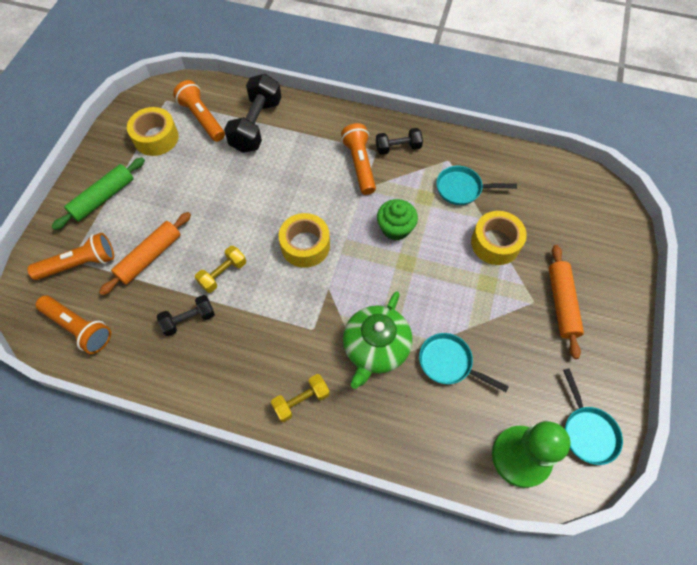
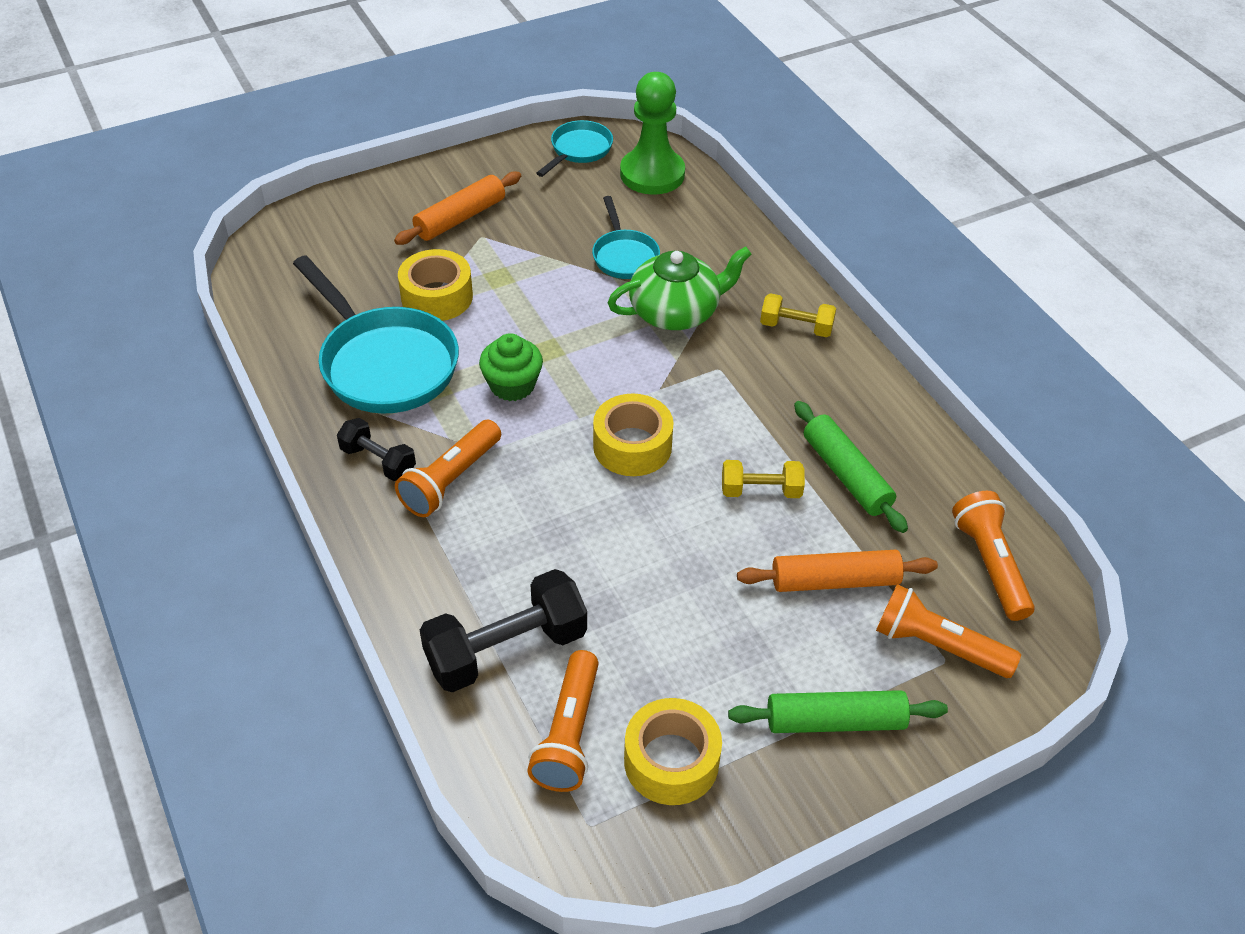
camera: 135 degrees left, 15 degrees down
black dumbbell [157,295,215,336] -> green rolling pin [794,401,908,533]
turquoise pan [436,166,517,205] -> turquoise pan [293,255,459,414], size x1.87

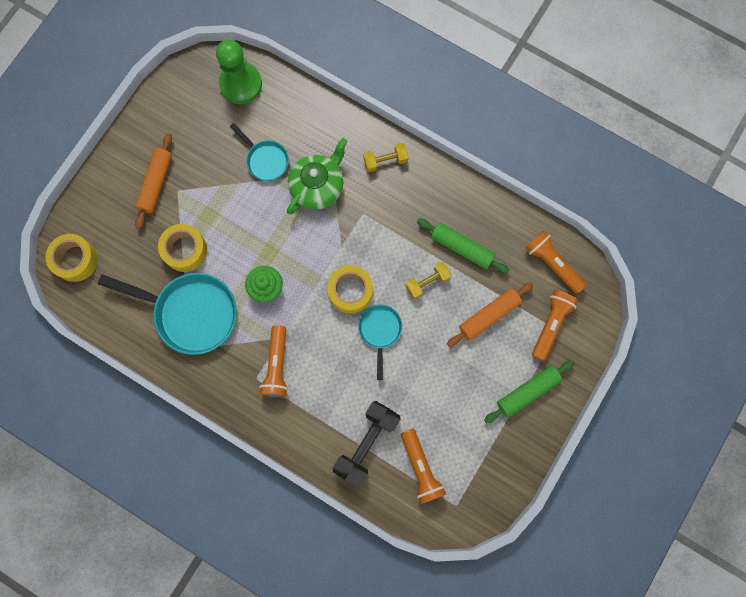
camera: 30 degrees left, 30 degrees up
black dumbbell [337,418,416,481] -> none
turquoise pan [536,120,613,177] -> turquoise pan moved to [358,304,402,380]
yellow tape [624,698,722,805] -> yellow tape moved to [45,234,98,282]
orange flashlight [876,584,1021,678] -> orange flashlight turned 120 degrees clockwise [532,290,579,361]

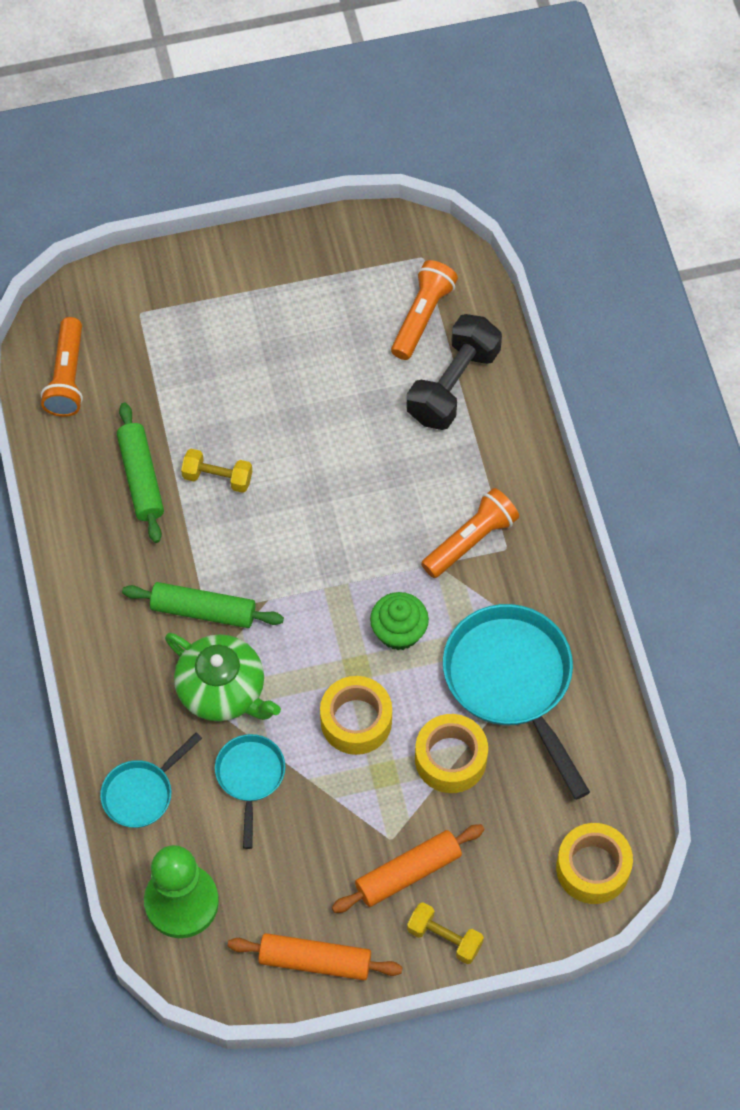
camera: 135 degrees left, 15 degrees down
green teapot [287,138,347,214] -> green teapot turned 135 degrees counterclockwise [165,633,281,721]
yellow tape [328,265,373,314] -> yellow tape moved to [320,676,392,755]
black dumbbell [333,401,401,487] -> black dumbbell turned 45 degrees counterclockwise [407,314,502,430]
turquoise pan [358,304,402,380] -> turquoise pan moved to [100,732,202,828]
yellow dumbbell [363,143,408,172] -> yellow dumbbell moved to [407,902,484,964]
orange rolling pin [447,282,533,347] -> orange rolling pin moved to [228,933,403,980]
green rolling pin [484,360,574,423] -> green rolling pin moved to [122,582,284,628]
orange flashlight [532,290,579,361] -> none

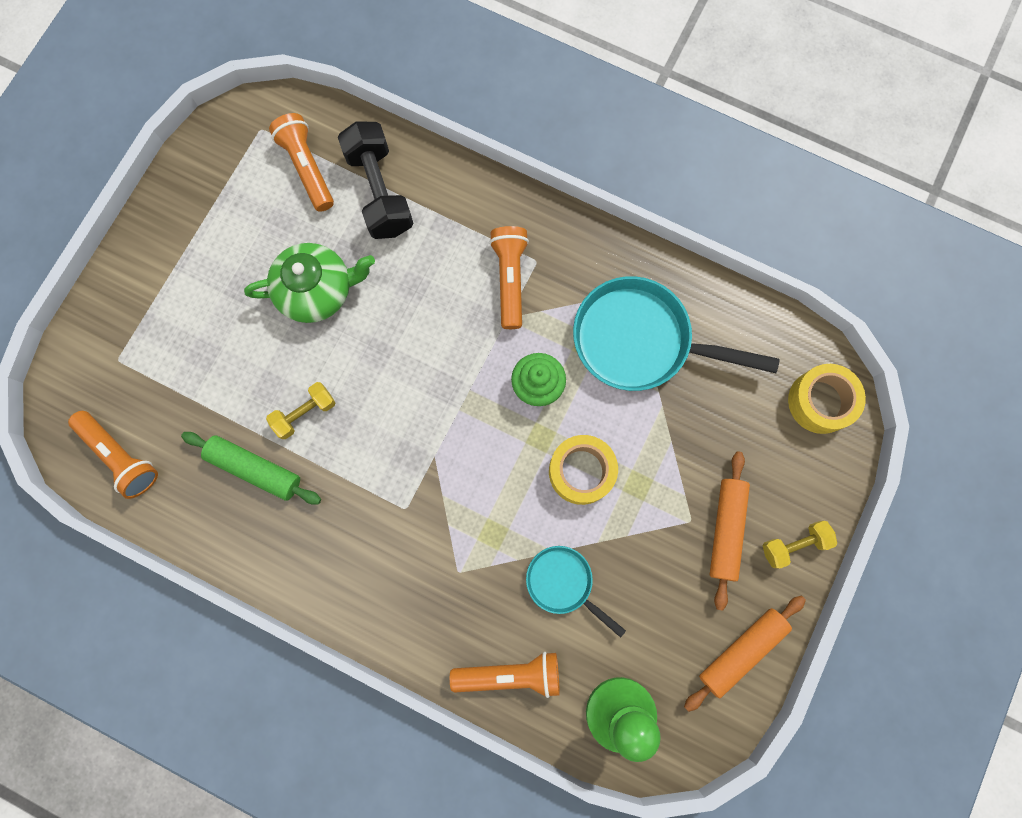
camera: 50 degrees left, 15 degrees up
turquoise pan [100,732,202,828] -> orange flashlight [450,652,560,698]
green rolling pin [122,582,284,628] -> none
green teapot [165,633,281,721] -> green teapot moved to [244,243,375,323]
yellow tape [415,714,488,793] -> none

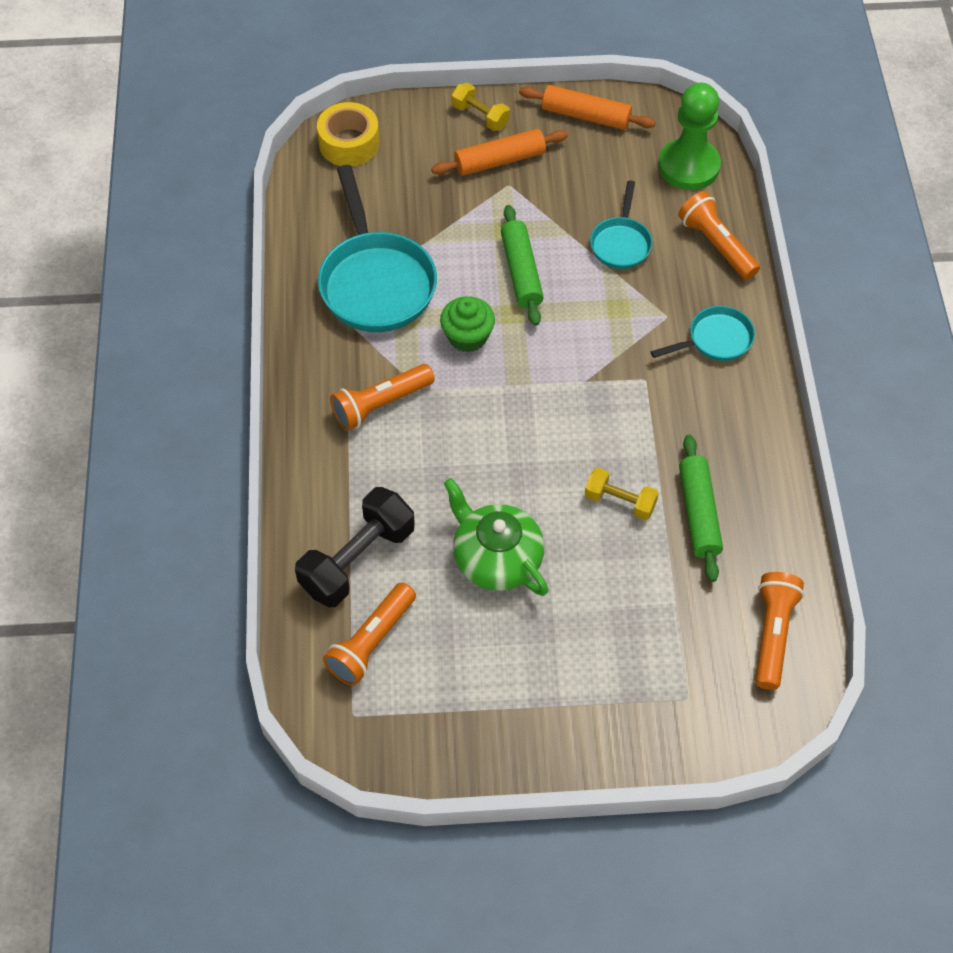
camera: 120 degrees left, 20 degrees down
yellow tape [549,435,618,505] -> green rolling pin [501,205,544,326]
none -> turquoise pan [651,306,755,361]

